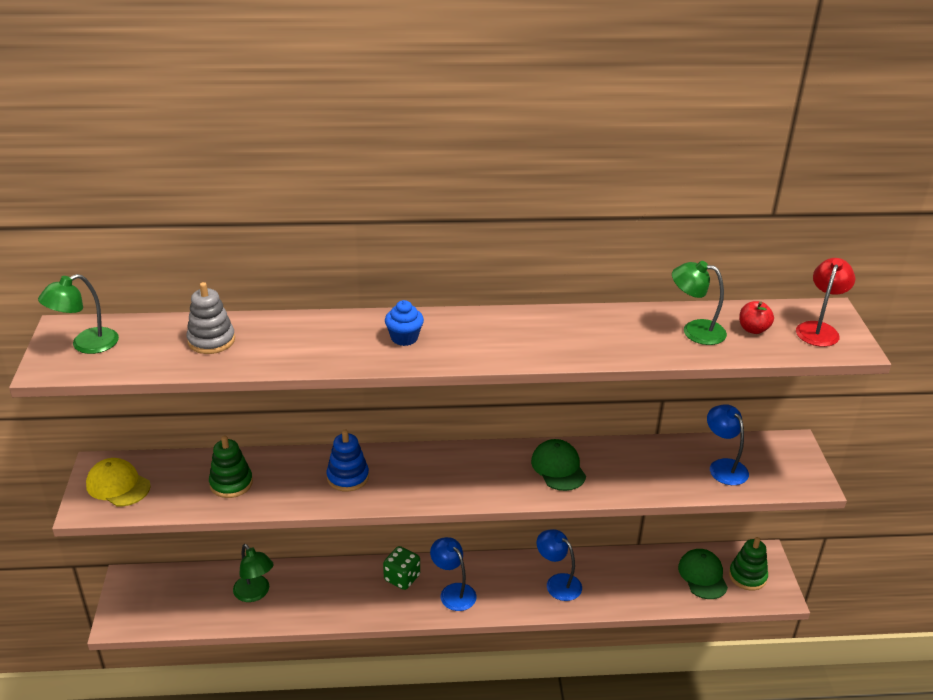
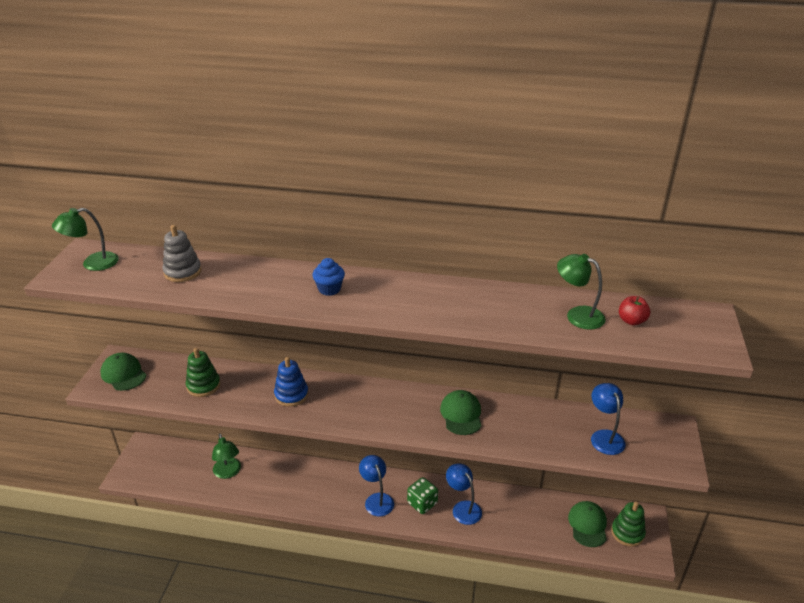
camera: 15 degrees right, 0 degrees up
yellow cap [86,458,151,507] -> green cap [101,353,147,391]
green dice [383,546,420,590] -> green dice moved to [407,477,438,514]
red lamp [796,258,855,347] -> none

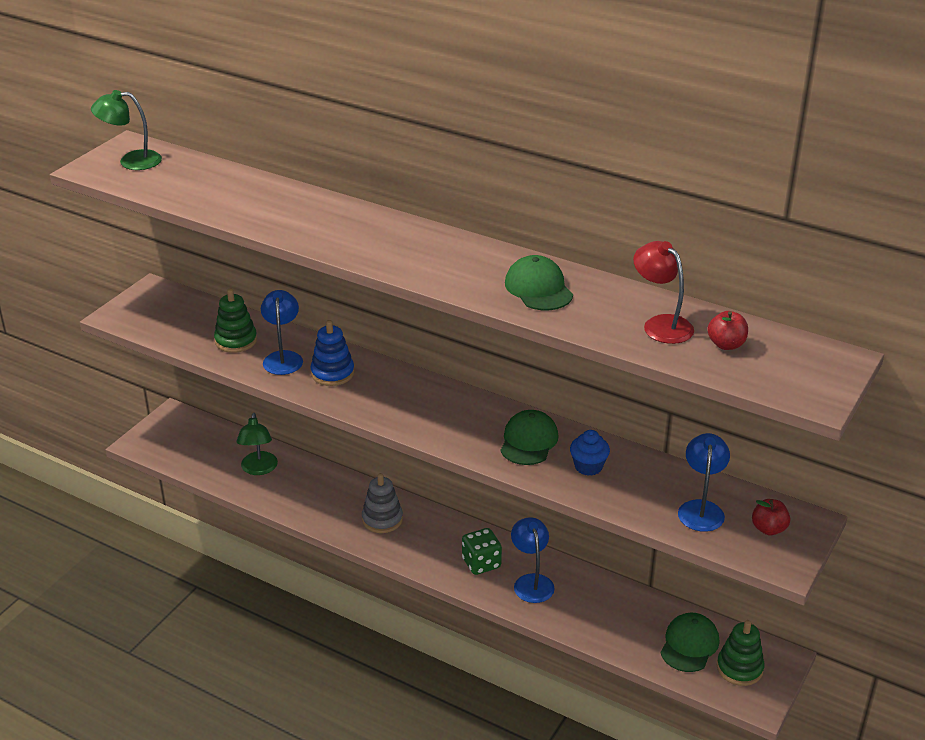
camera: 20 degrees right, 0 degrees up
green cap [101,353,147,391] -> green cap moved to [505,255,573,310]
grey stacking toy [162,225,202,282] -> grey stacking toy moved to [362,473,403,533]
blue cupcake [312,258,345,296] -> blue cupcake moved to [570,430,610,476]
blue lamp [359,455,394,516] -> blue lamp moved to [261,290,303,375]
green lamp [557,254,605,330] -> red lamp [633,241,694,344]
none -> red apple [752,499,790,535]

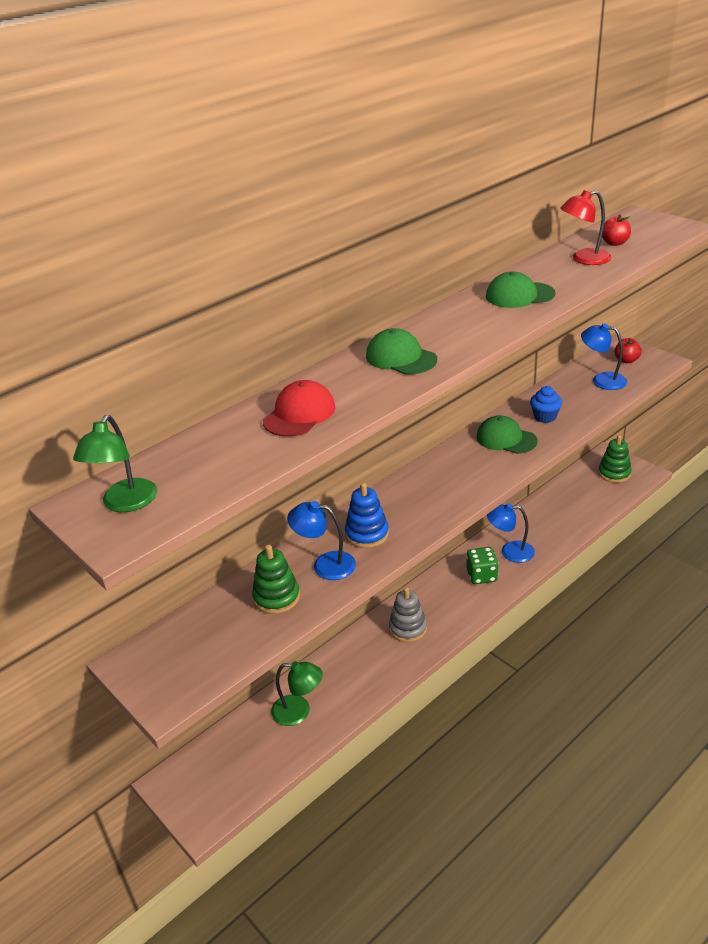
camera: 70 degrees left, 0 degrees up
green cap [661,613,719,672] -> green cap moved to [366,328,437,374]
none -> red cap [263,380,336,437]

